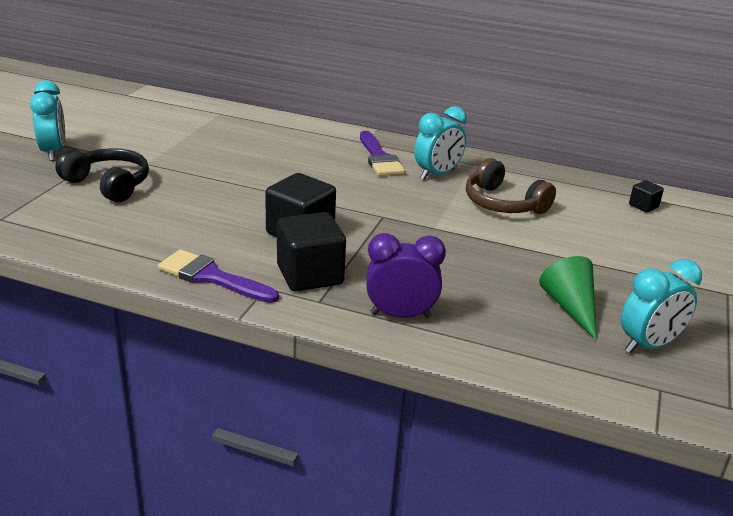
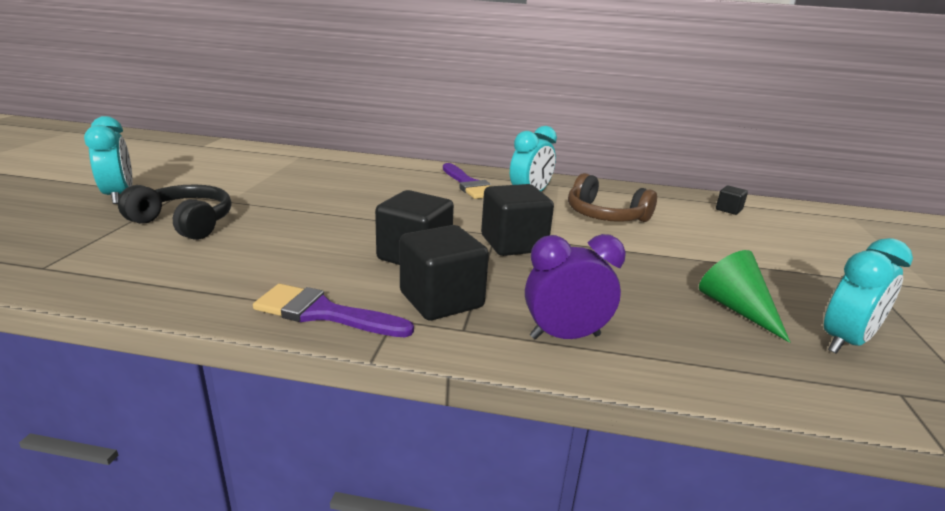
camera: 10 degrees left, 5 degrees down
none -> black cube [481,184,554,256]

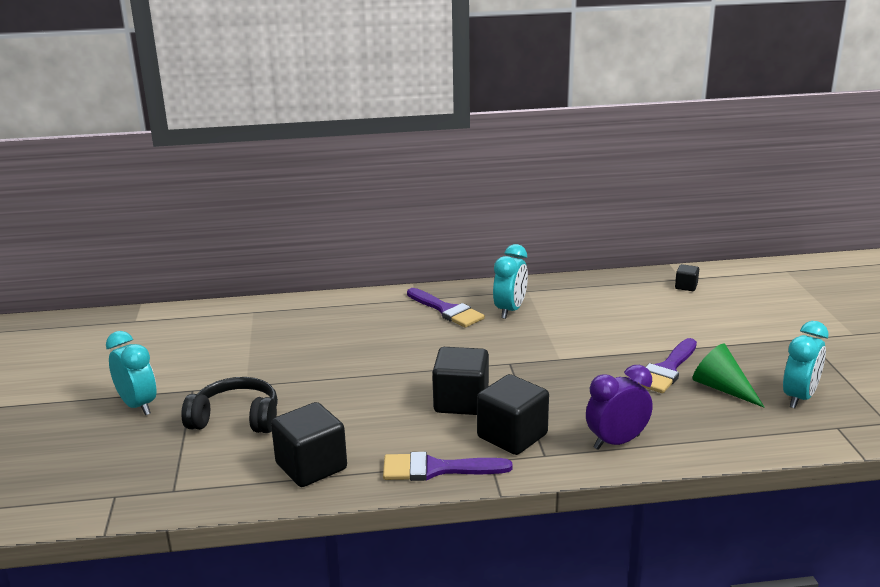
camera: 15 degrees left, 0 degrees up
black cube [481,184,554,256] -> black cube moved to [271,402,347,487]
brown headphones [568,173,657,222] -> none
none -> purple brush [639,338,697,393]

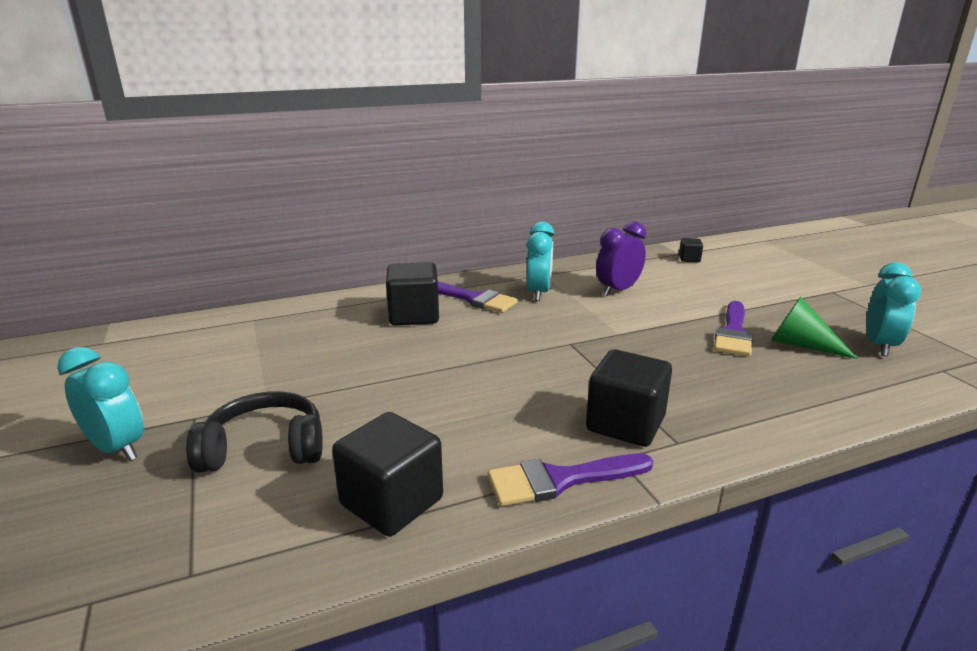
camera: 15 degrees left, 0 degrees up
black cube [432,347,489,415] -> black cube moved to [386,262,439,326]
purple clock [586,365,653,450] -> purple clock moved to [596,221,646,296]

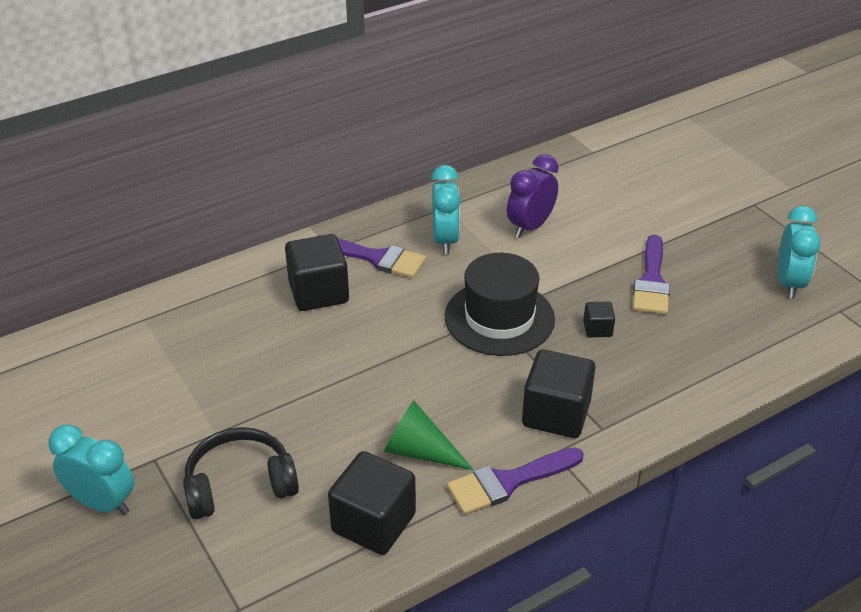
camera: 10 degrees left, 15 degrees up
black cube [679,238,703,262] -> black cube moved to [583,302,615,337]
green cone [771,297,858,359] -> green cone moved to [384,400,474,470]
none -> black hat [445,253,555,356]

